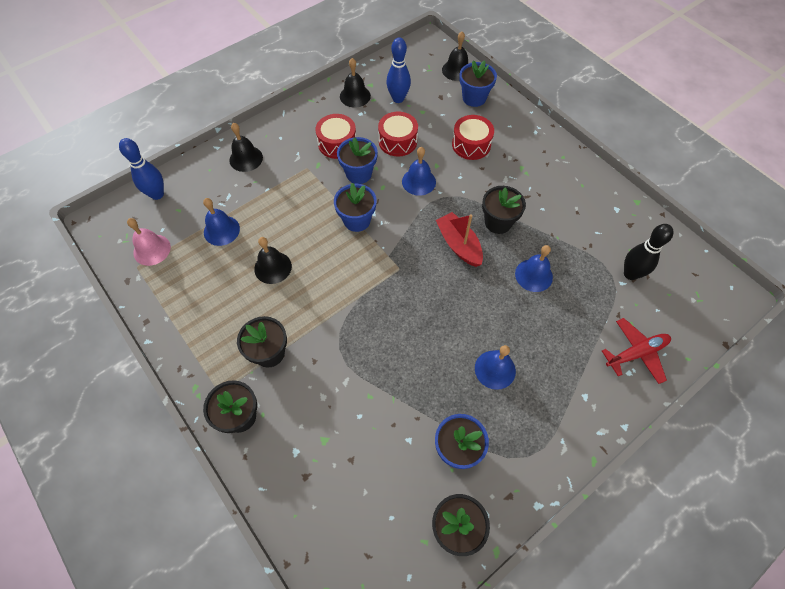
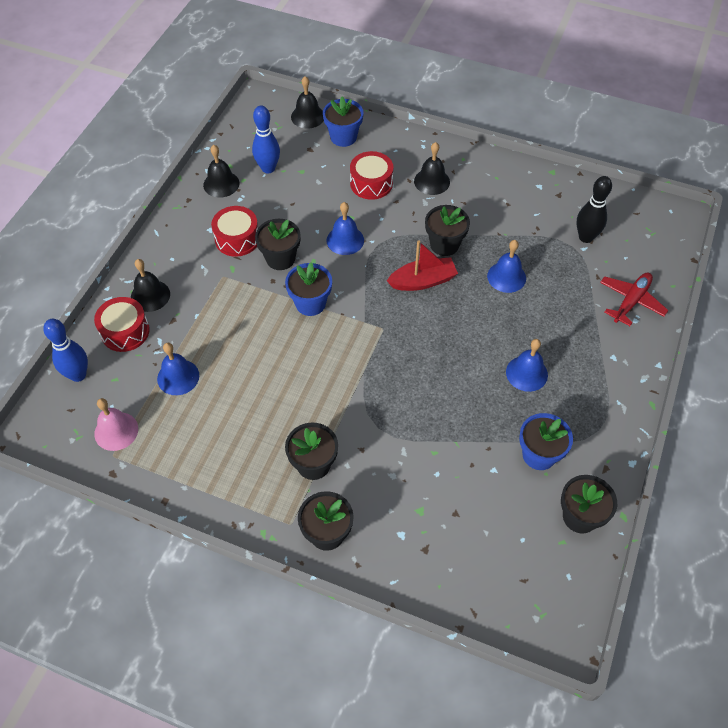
camera: 30 degrees left, 5 degrees down
black bell [254,237,292,284] -> black bell moved to [414,142,450,195]
blue flower pot [337,137,378,184] -> black flower pot [255,219,301,270]
red drum [378,112,418,157] -> red drum moved to [94,297,150,352]
red boat [436,212,483,267] -> red boat turned 135 degrees clockwise [387,241,458,291]

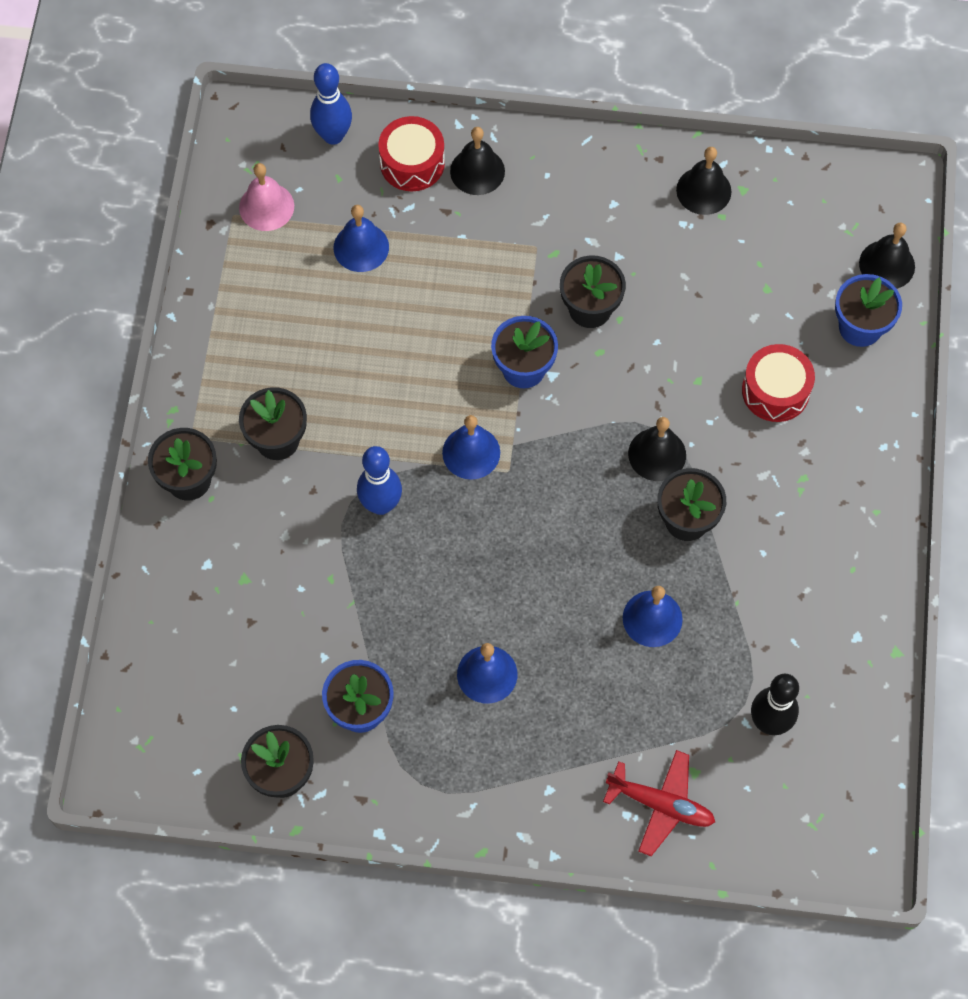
camera: 75 degrees right, 10 degrees up
red drum [211,206,258,257] -> none
blue bowling pin [252,105,280,174] -> blue bowling pin moved to [357,446,402,515]
blue bell [327,202,364,255] -> blue bell moved to [442,415,500,480]
red boat [387,241,458,291] -> none
black bell [414,142,450,195] -> black bell moved to [628,417,686,481]

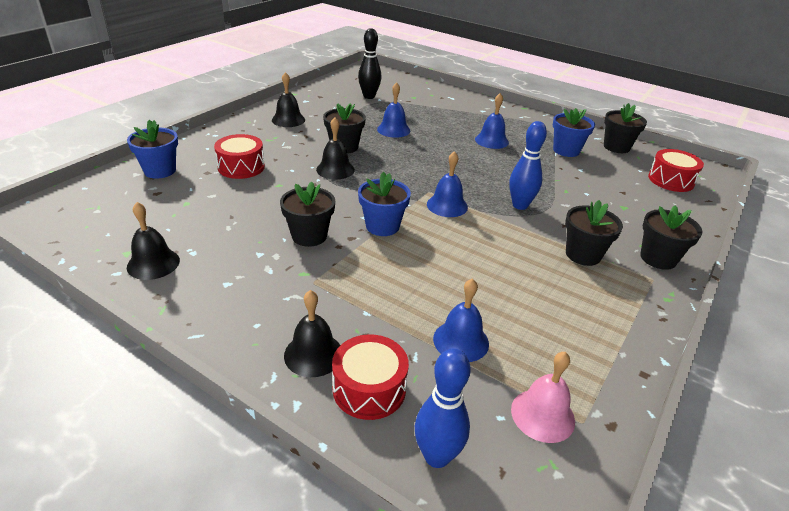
camera: 155 degrees left, 30 degrees down
red plane [603,750,715,856] -> none
black bell [859,223,915,289] -> black bell moved to [272,72,305,127]
none -> red drum [648,149,704,192]

